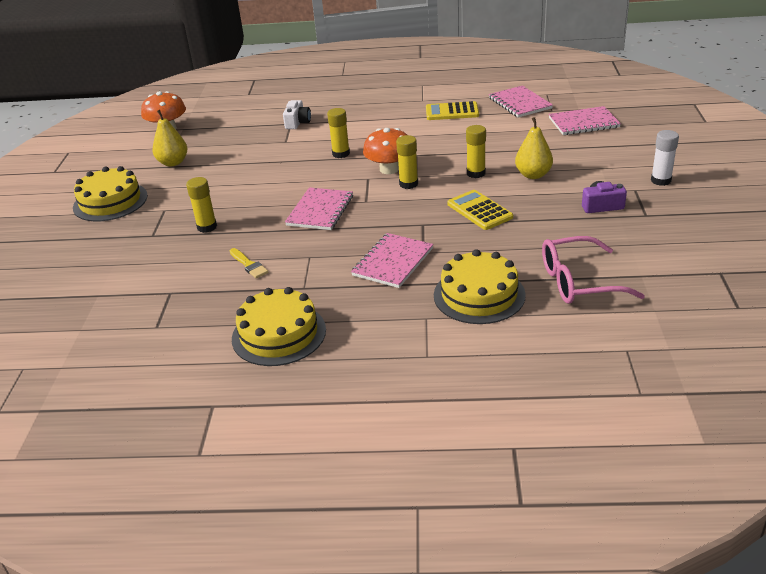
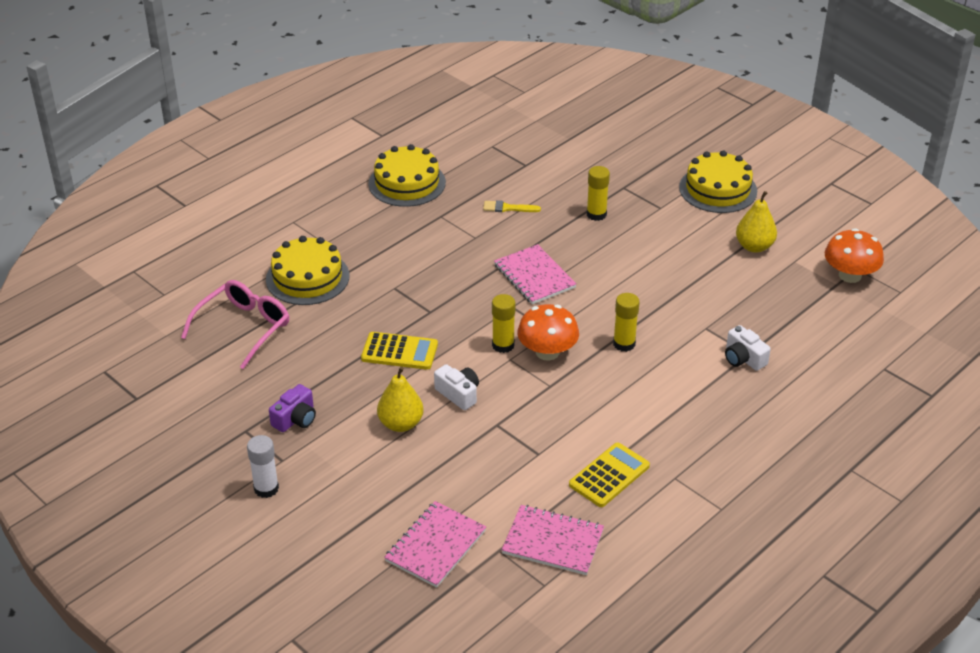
camera: 130 degrees right, 5 degrees up
pink notebook [351,233,433,288] -> none
yellow glue stick [466,125,486,178] -> white camera [434,364,479,410]

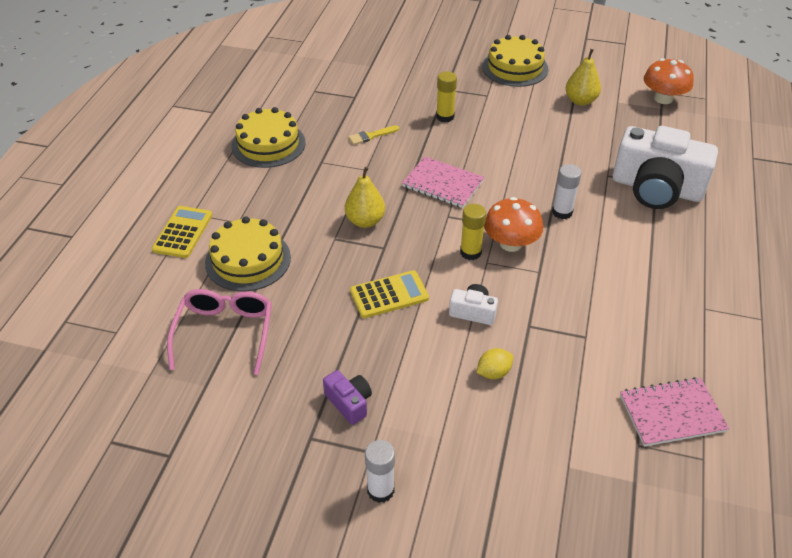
camera: 30 degrees left, 5 degrees up
purple camera [269,384,316,432] -> purple camera turned 45 degrees counterclockwise [323,370,372,425]
yellow pear [377,367,424,432] -> yellow pear moved to [345,167,385,228]
pink notebook [384,501,486,588] -> none
yellow calculator [569,442,650,507] -> yellow calculator moved to [152,206,212,258]
yellow glue stick [613,293,640,352] -> white glue stick [552,164,581,219]
white camera [725,325,771,371] -> white camera [613,126,718,209], size x2.30
none -> yellow lemon [476,348,513,379]

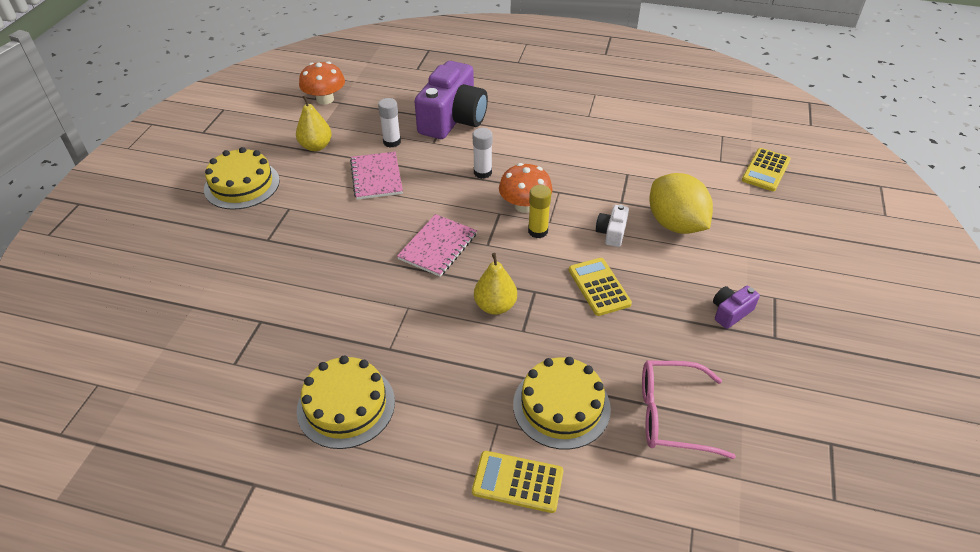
camera: 90 degrees left, 0 degrees up
yellow brush [349,125,399,145] -> none
white glue stick [365,440,395,503] -> white glue stick moved to [378,98,401,148]
yellow glue stick [436,71,457,122] -> none
yellow lemon [476,348,513,379] -> yellow lemon [649,173,713,234], size x2.31
white camera [613,126,718,209] -> purple camera [415,61,488,139]
pink notebook [620,377,729,447] -> pink notebook moved to [350,152,403,200]
none -> yellow calculator [742,148,791,191]

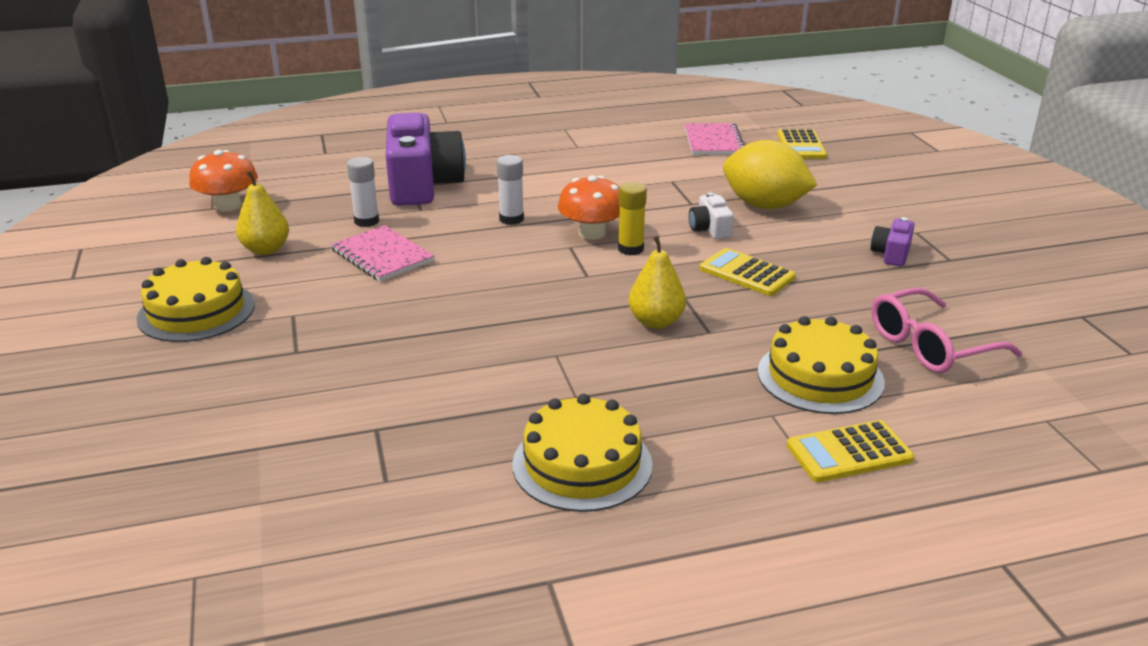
camera: 30 degrees left, 15 degrees down
pink notebook [397,214,477,277] -> pink notebook moved to [685,123,745,155]

